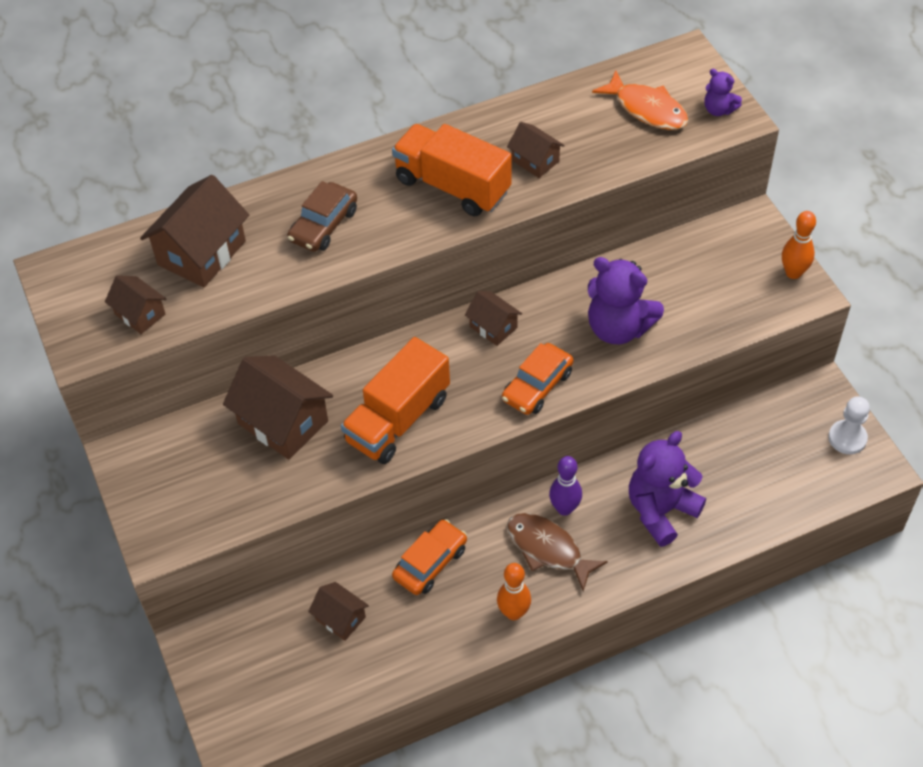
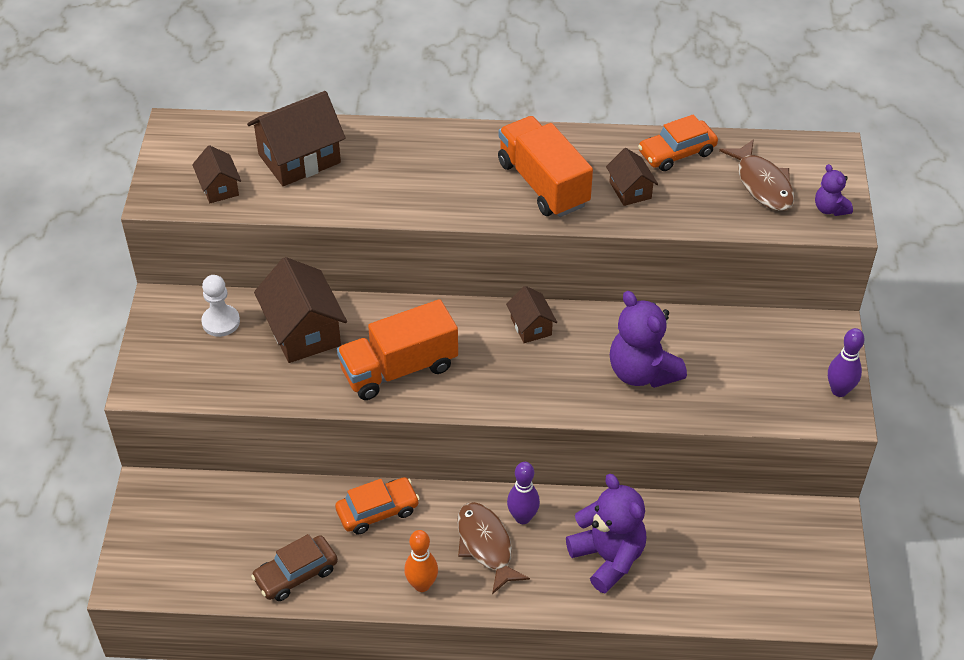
camera: 25 degrees right, 5 degrees down
brown car [287,181,357,252] -> brown car moved to [251,534,338,601]
brown house [308,582,369,641] -> none
orange car [502,343,573,415] -> orange car moved to [638,114,718,171]
orange fish [592,71,688,130] -> brown fish [719,139,794,211]
purple teddy bear [629,431,706,547] -> purple teddy bear turned 75 degrees clockwise [566,474,647,593]
orange bowling pin [782,211,816,279] -> purple bowling pin [828,328,865,397]
white pawn [828,397,870,454] -> white pawn moved to [201,275,240,337]

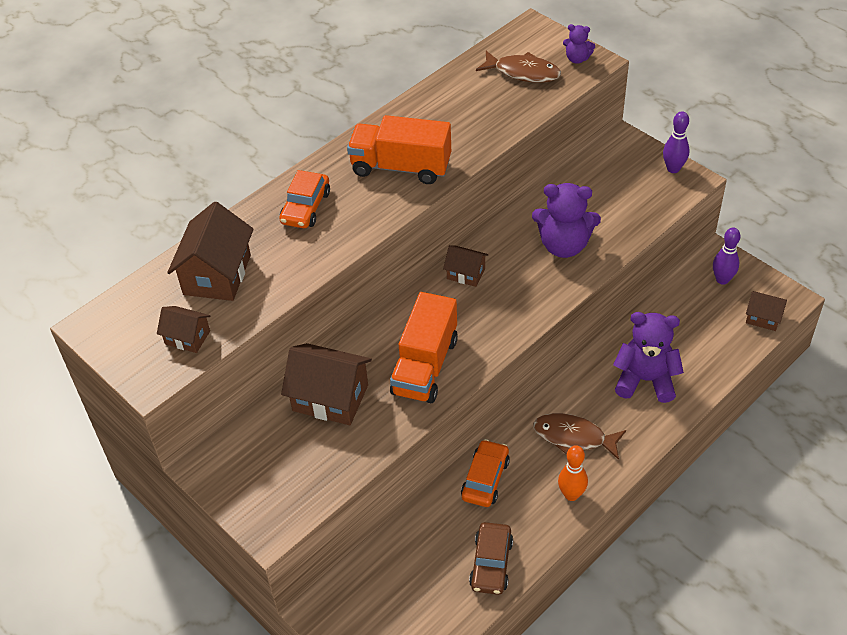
camera: 45 degrees left, 0 degrees up
white pawn [201,275,240,337] -> none
purple bowling pin [507,462,540,524] -> purple bowling pin moved to [713,227,740,285]
brown house [606,148,658,206] -> brown house moved to [746,291,787,331]
orange car [638,114,718,171] -> orange car moved to [279,170,330,228]

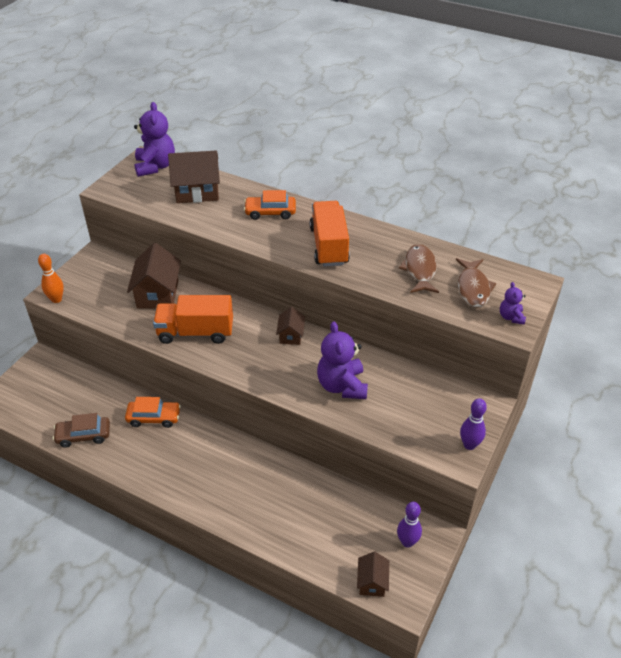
camera: 70 degrees right, 5 degrees down
brown house [157,306,211,353] -> none
brown fish [533,413,626,460] -> brown fish moved to [399,244,439,293]
orange bowling pin [558,445,588,501] -> orange bowling pin moved to [38,254,64,303]
purple teddy bear [613,312,684,403] -> purple teddy bear moved to [134,102,175,177]

